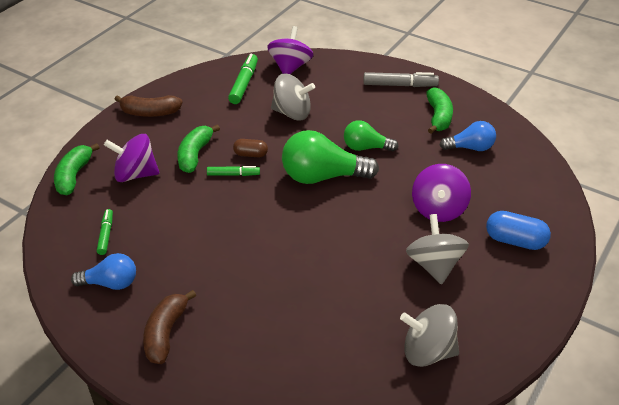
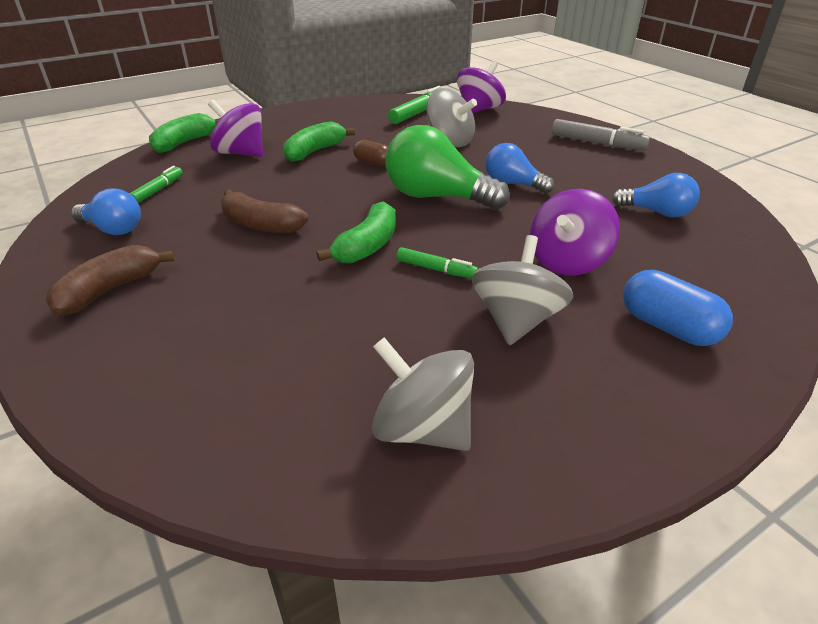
camera: 25 degrees right, 5 degrees down
brown banana [115,95,183,117] -> brown banana moved to [221,190,308,233]
green marker [207,166,260,176] -> green marker moved to [397,247,478,279]
green light bulb [344,120,399,151] -> blue light bulb [485,143,554,193]
green banana [426,87,453,134] -> green banana moved to [316,201,396,264]

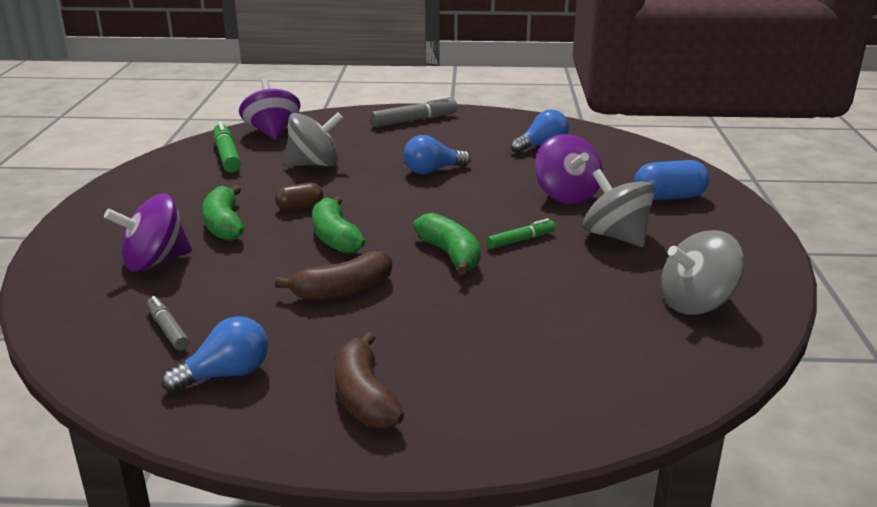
camera: 55 degrees left, 10 degrees down
green marker [129,166,183,203] -> grey marker [147,296,189,351]
green banana [149,113,220,153] -> green banana moved to [312,196,365,254]
green light bulb [385,125,510,210] -> none

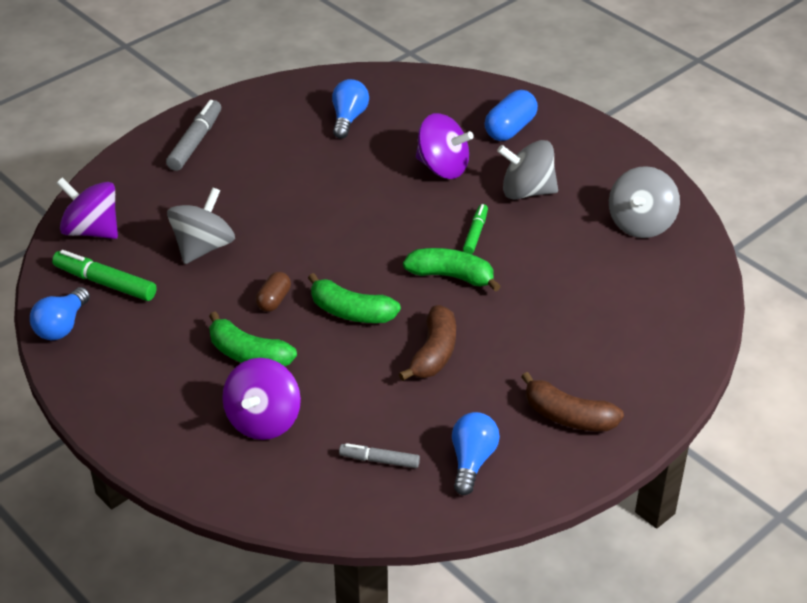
camera: 45 degrees left, 15 degrees up
blue light bulb [404,135,471,174] -> blue light bulb moved to [30,287,90,340]

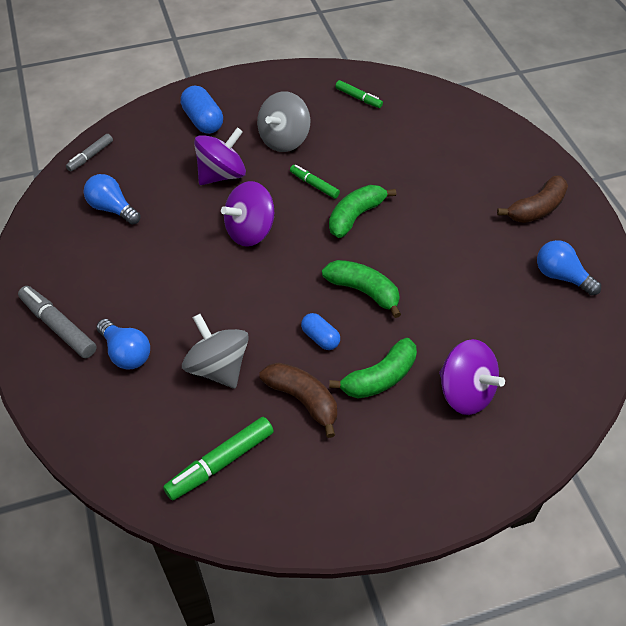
camera: 65 degrees left, 10 degrees up
blue light bulb [30,287,90,340] -> blue light bulb moved to [97,319,150,370]
purple spinning top [56,177,118,239] -> purple spinning top moved to [221,181,274,247]
brown capsule [256,272,291,312] -> blue capsule [301,313,340,350]
green banana [308,273,401,323] -> green banana turned 105 degrees counterclockwise [322,260,401,318]
grey marker [339,443,420,468] -> grey marker moved to [66,134,113,172]
brown banana [399,305,456,381] -> brown banana moved to [259,362,337,438]
grey spinning top [609,166,680,238] -> green marker [335,80,383,108]

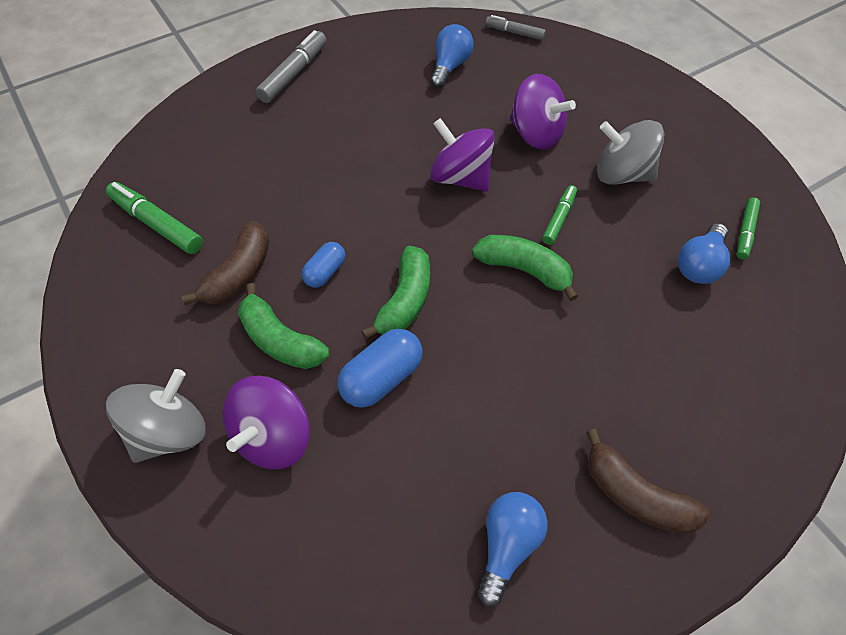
camera: 75 degrees right, 5 degrees up
blue light bulb [97,319,150,370] -> blue light bulb moved to [678,223,730,284]
blue capsule [181,86,223,134] -> blue capsule moved to [337,329,422,408]
grey spinning top [182,314,249,389] -> grey spinning top moved to [106,369,206,463]

